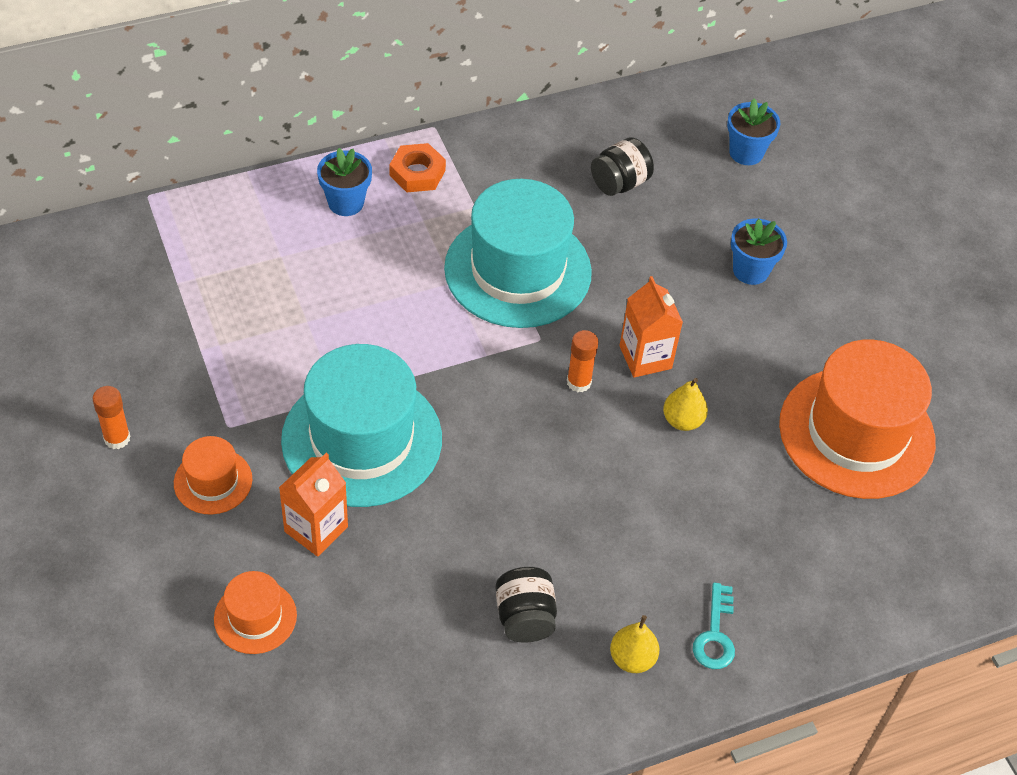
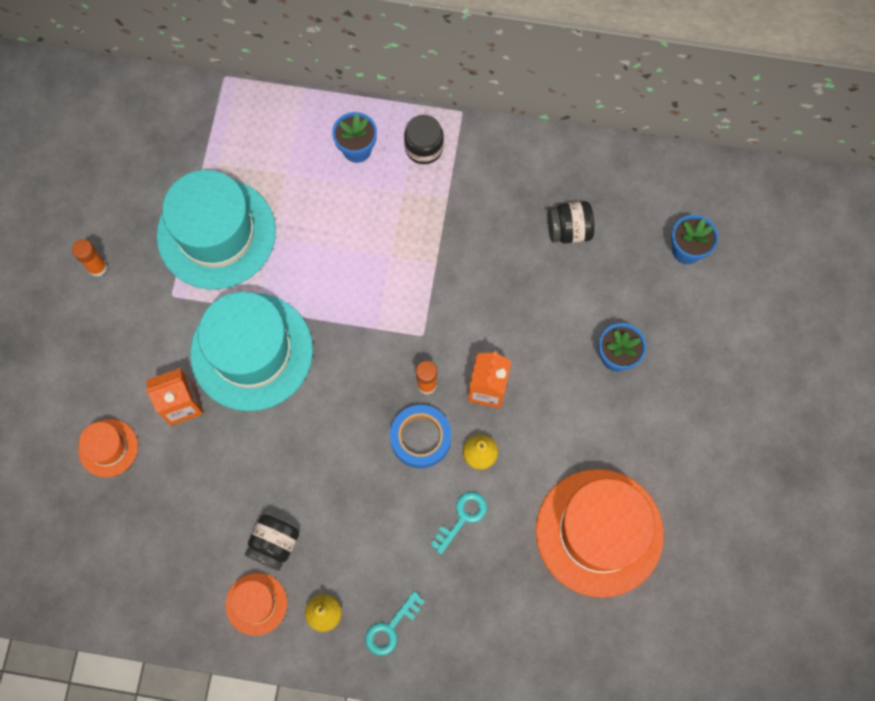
camera: 35 degrees right, 20 degrees up
orange hat [174,436,252,515] -> orange hat moved to [226,573,287,636]
orange nut [389,143,446,192] -> black jar [404,115,444,164]
turquoise hat [444,179,592,328] -> turquoise hat moved to [157,170,276,289]
none -> blue tape [390,405,451,468]
none -> turquoise key [430,492,487,554]

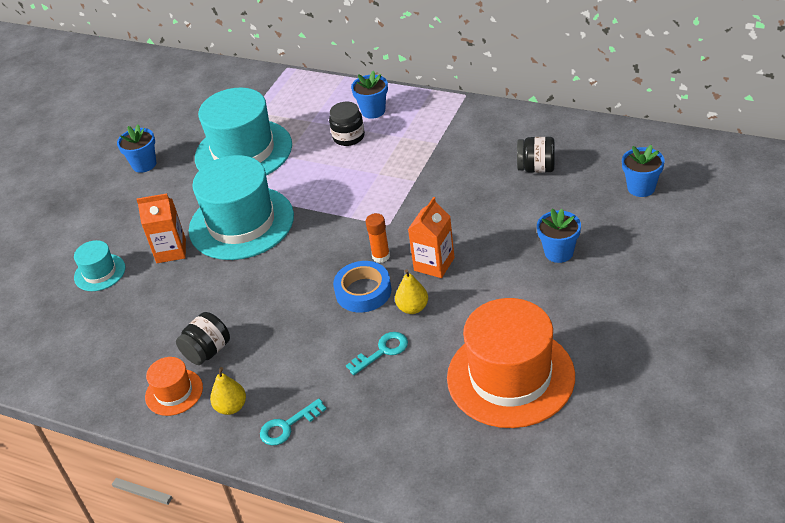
camera: 20 degrees right, 30 degrees down
orange glue stick [72,239,107,277] -> blue flower pot [117,125,156,173]
orange hat [78,419,138,477] -> turquoise hat [74,240,125,291]
black jar [404,115,444,164] -> black jar moved to [329,102,365,146]

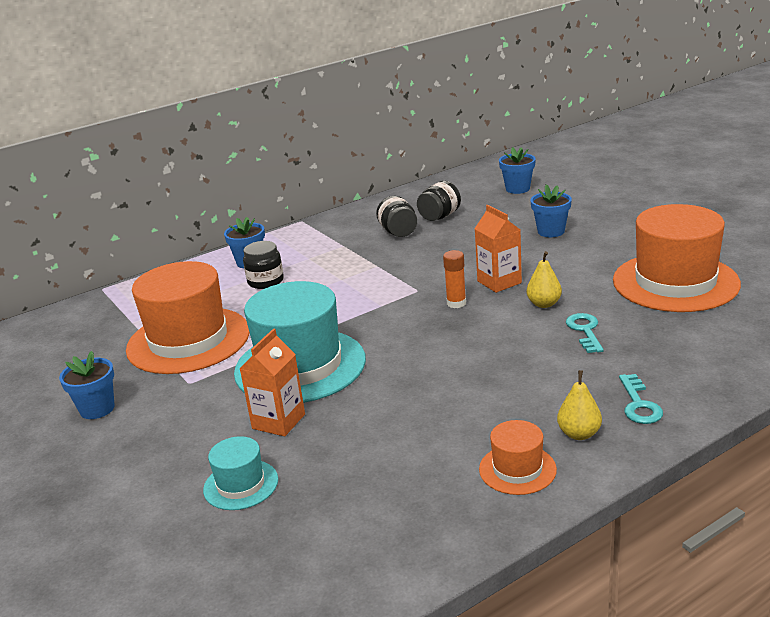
camera: 60 degrees left, 15 degrees down
black jar [176,312,230,365] -> black jar moved to [376,196,417,237]
turquoise hat [195,88,292,175] -> orange hat [126,261,250,374]
blue tape [333,261,392,313] -> none

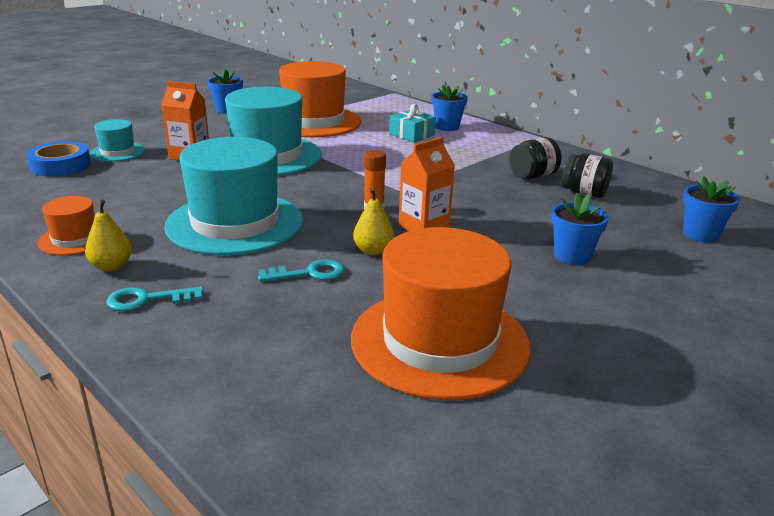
camera: 75 degrees right, 0 degrees up
black jar [243,241,284,289] -> turquoise gift [389,104,436,142]
none -> blue tape [26,141,91,176]
none -> turquoise hat [164,137,303,255]

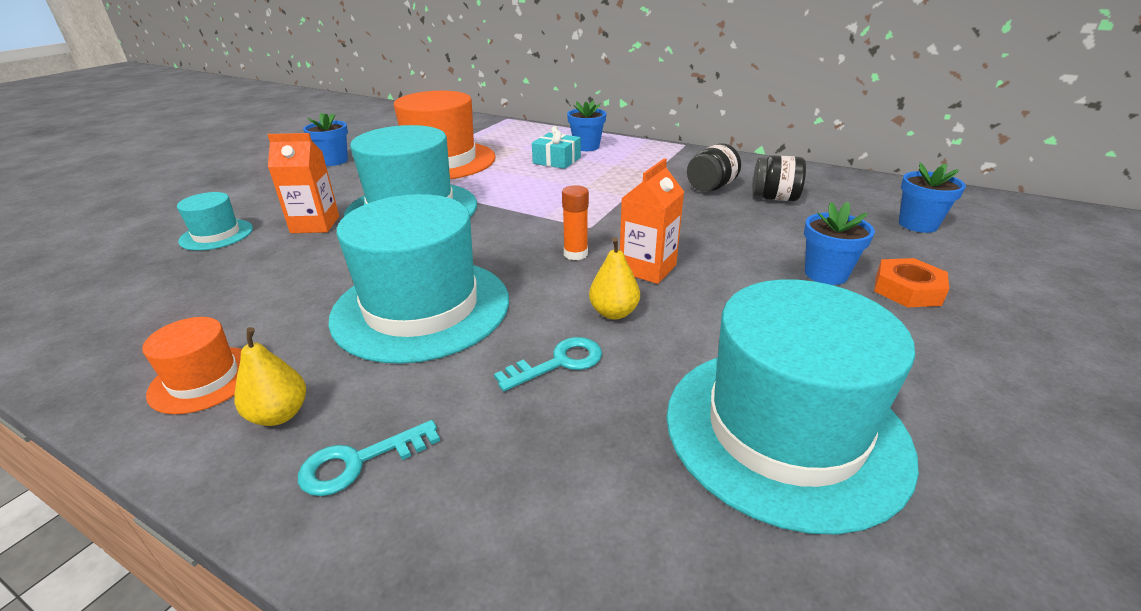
camera: 15 degrees left, 5 degrees up
blue tape [26,141,91,176] -> none
orange hat [351,227,531,400] -> turquoise hat [666,279,919,535]
none -> orange nut [874,258,949,307]

